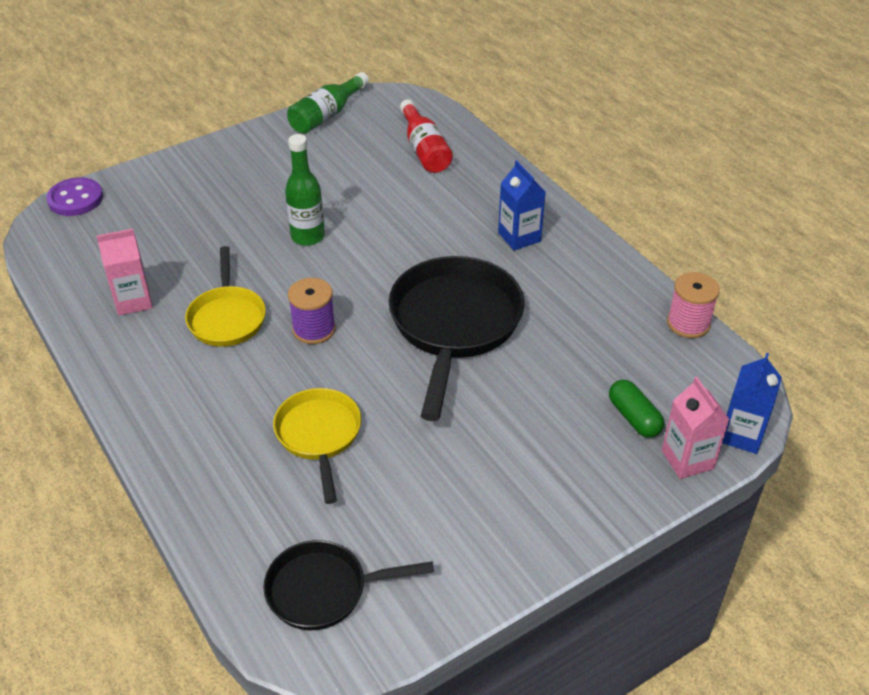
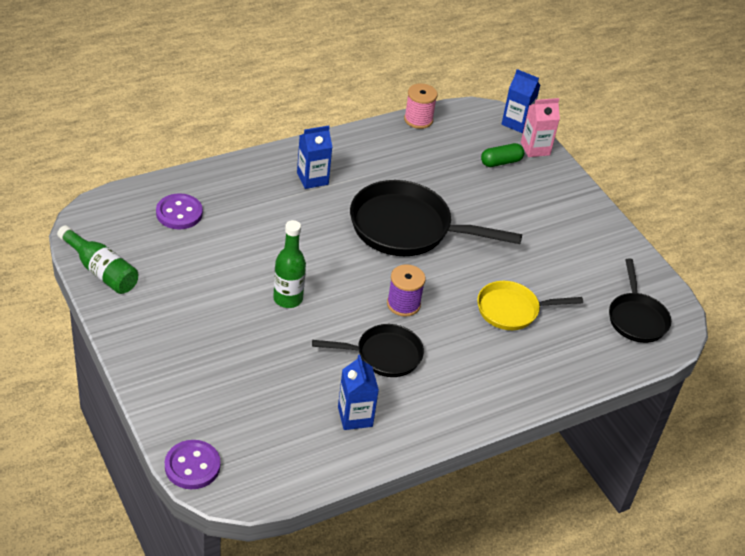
camera: 90 degrees left, 0 degrees up
pink carton [96,229,153,315] -> blue carton [338,355,379,430]
yellow pan [185,246,266,347] -> black pan [312,324,424,377]
red bottle [400,99,453,173] -> purple button [156,193,203,229]

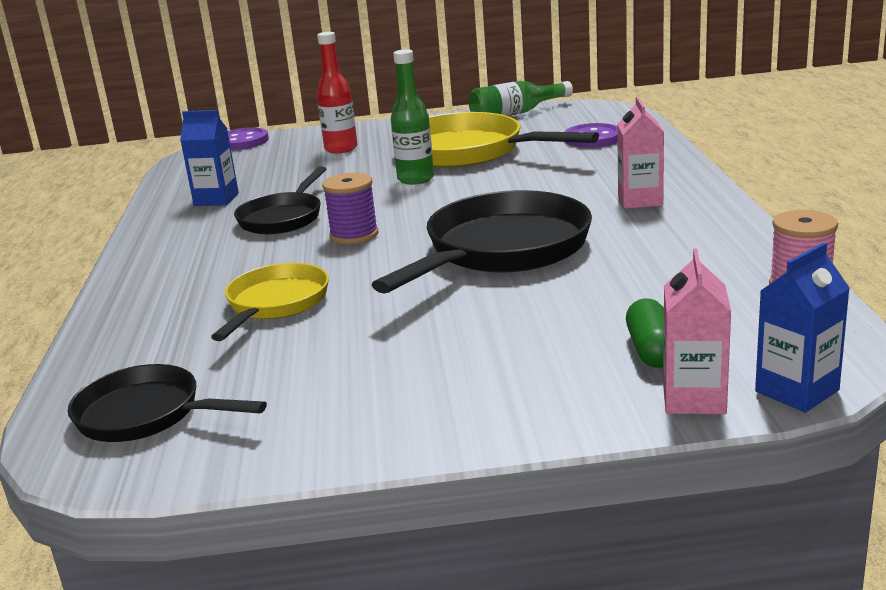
camera: 120 degrees right, 20 degrees down
blue carton [297,125,332,189] -> pink carton [617,96,664,209]
none -> red bottle [317,32,357,154]
none -> yellow pan [429,112,599,168]

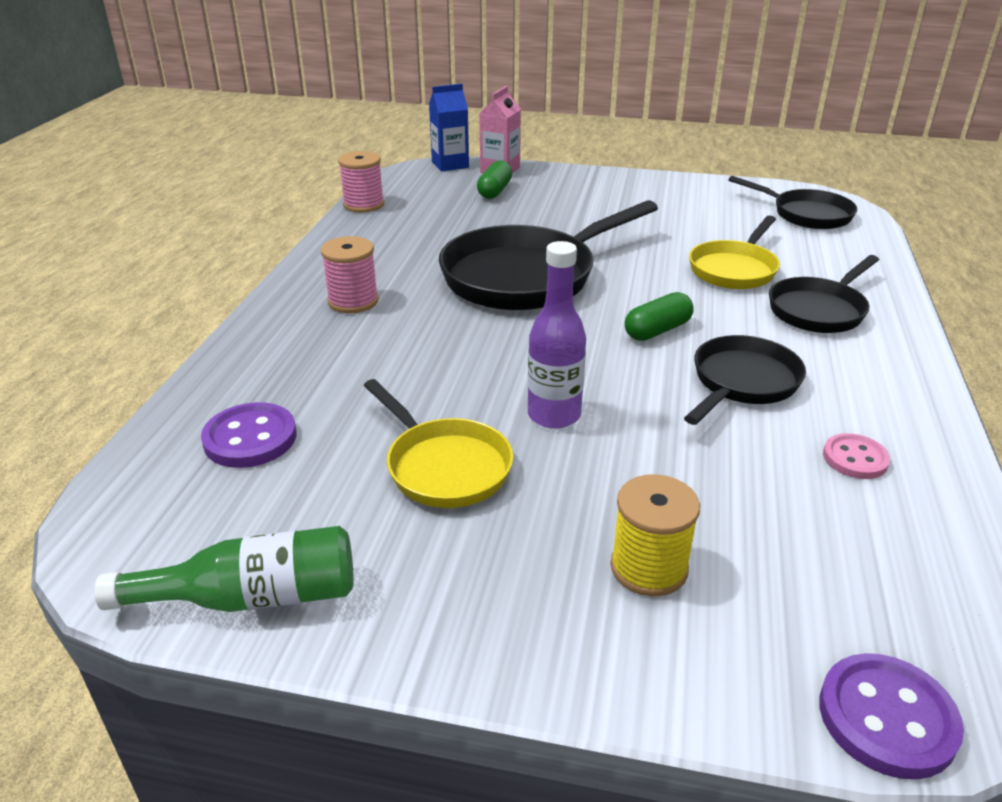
camera: 165 degrees left, 10 degrees up
blue carton [180,110,239,206] -> pink button [823,433,890,479]
red bottle [317,32,357,154] -> yellow spool [610,474,700,596]
purple spool [322,172,378,244] -> green capsule [625,292,694,341]
green bottle [391,49,434,185] -> purple bottle [528,241,586,429]
yellow pan [429,112,599,168] -> yellow pan [364,379,514,508], size x0.59
pink carton [617,96,664,209] -> pink spool [321,236,379,313]
none -> black pan [769,255,879,333]

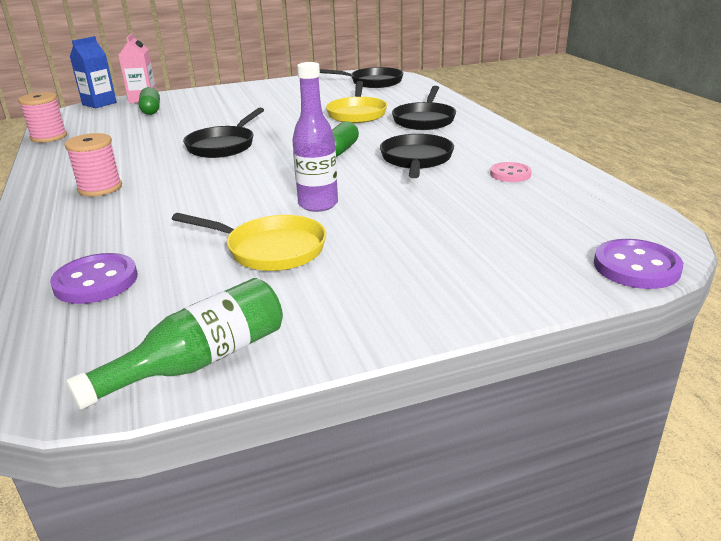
camera: 30 degrees left, 5 degrees down
black pan [439,200,658,310] -> black pan [183,108,264,158], size x0.59
yellow spool [610,474,700,596] -> none

